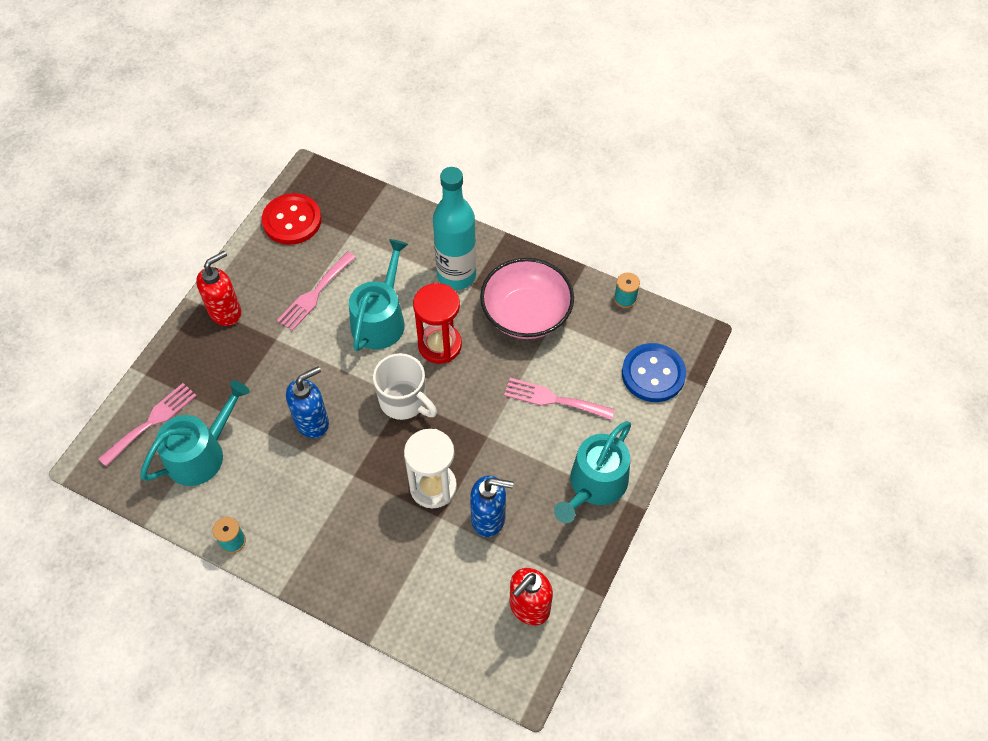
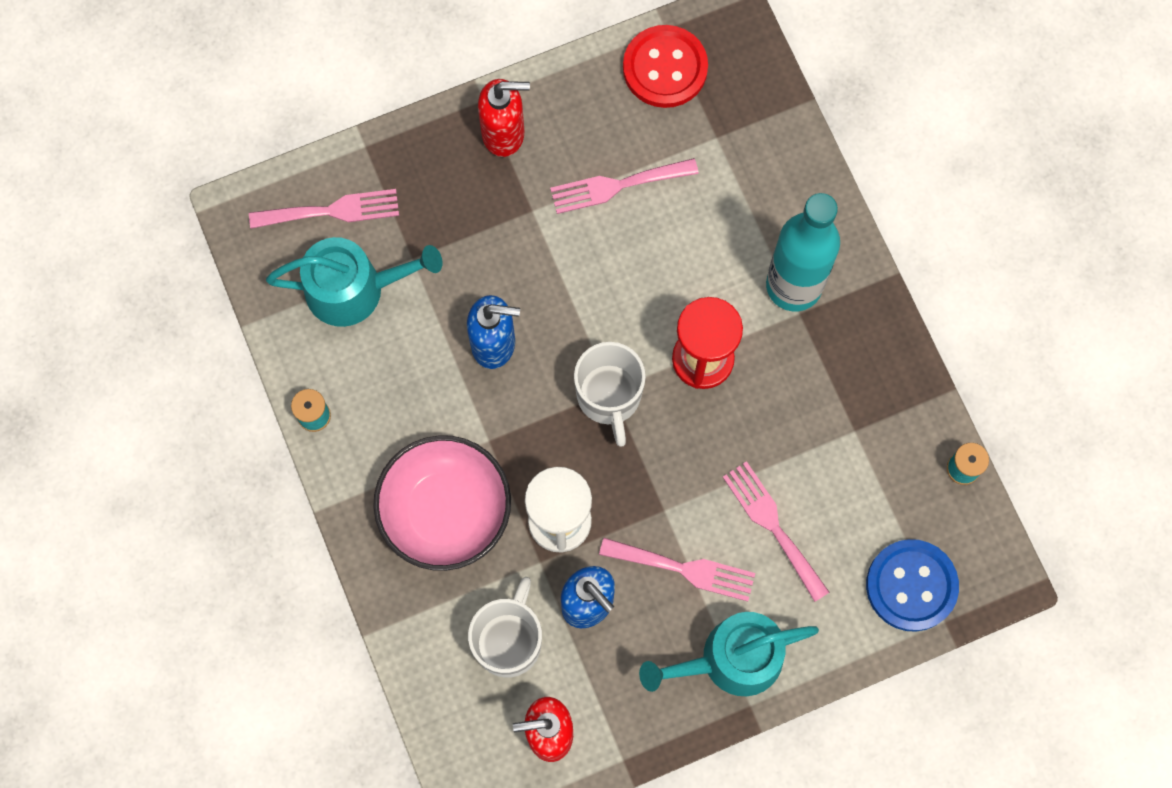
camera: 40 degrees right, 15 degrees up
turquoise watering can [349,239,408,351] -> none
pink bowl [480,258,574,339] -> pink bowl moved to [373,435,511,571]
none -> white mug [468,577,542,678]
none -> pink fork [599,538,755,602]

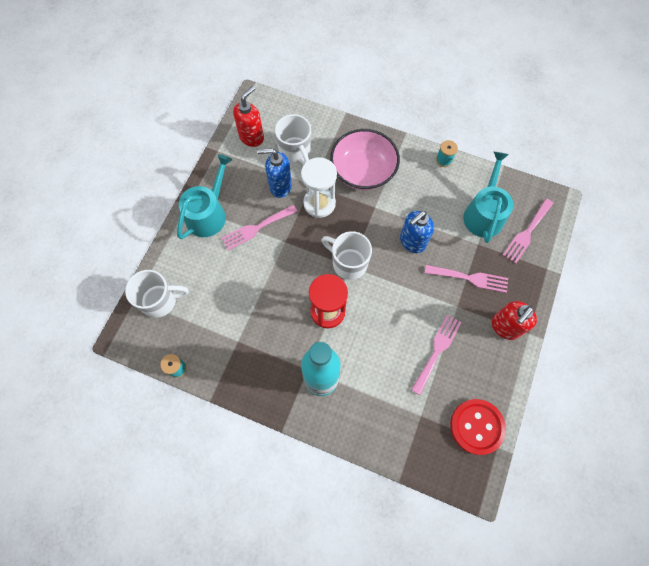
camera: 135 degrees right, 5 degrees down
turquoise watering can [266,237,443,327] -> turquoise watering can turned 150 degrees clockwise [463,152,513,243]
pink fork [723,461,829,602] -> pink fork moved to [425,265,508,293]
blue button [866,539,959,632] -> white mug [125,270,189,318]

